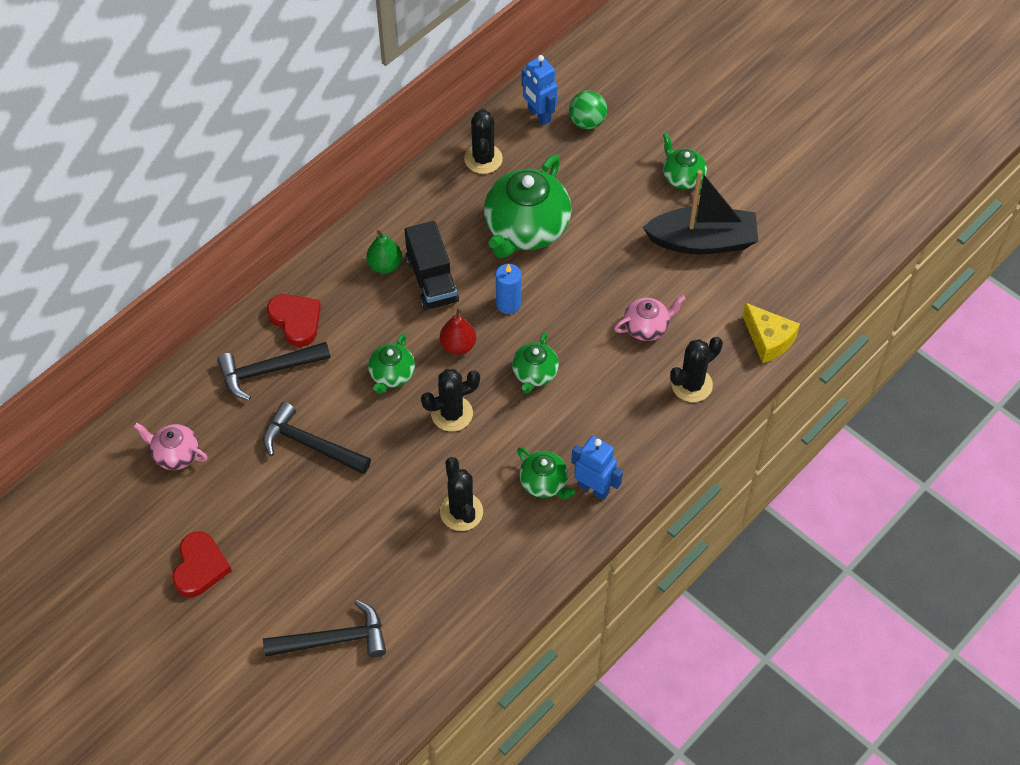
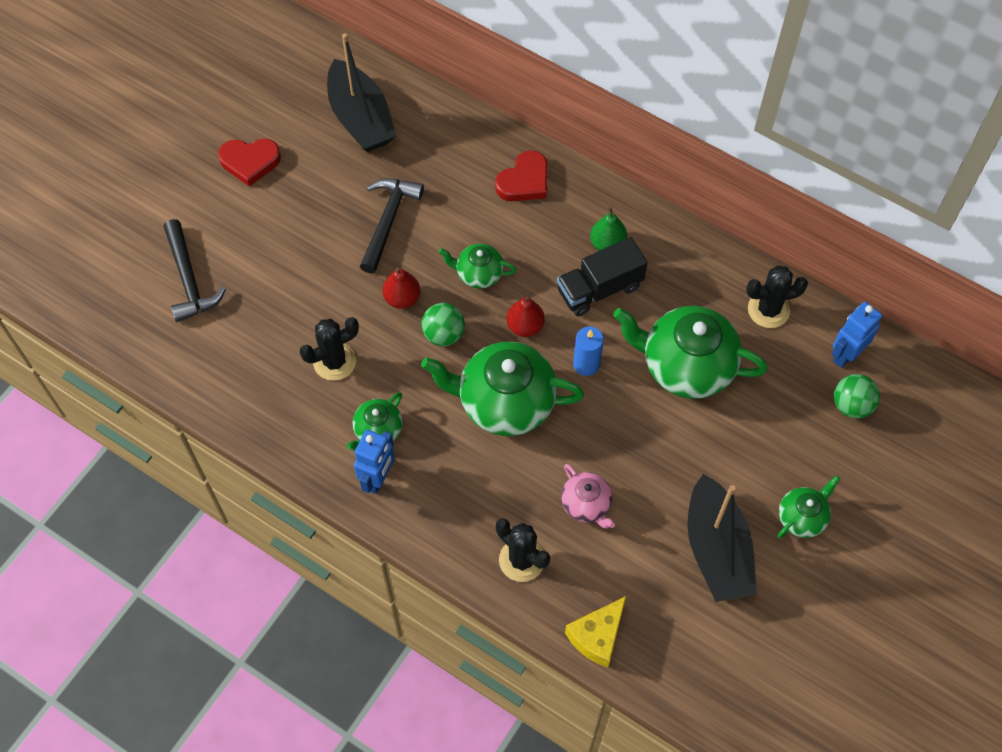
camera: 80 degrees right, 5 degrees up
pink teapot [133,422,208,470] -> black boat [327,33,396,152]
black hammer [217,342,330,400] -> none
black cactus [421,369,480,432] -> green ball [421,303,465,346]
green teapot [512,332,559,393] -> green teapot [421,342,584,436], size x1.95
none -> red pear [382,267,420,309]

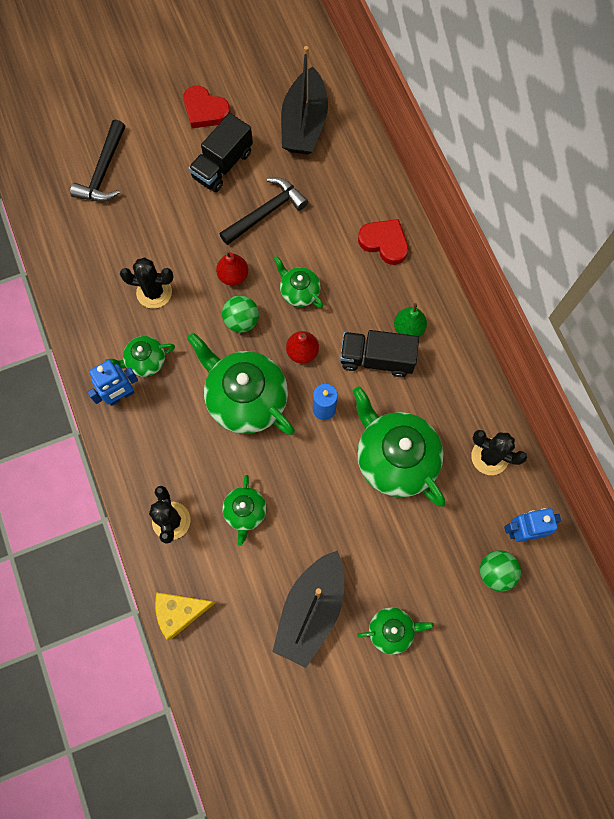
camera: 35 degrees right, 10 degrees up
red heart [495,150,547,202] -> red heart turned 135 degrees counterclockwise [358,219,408,265]
pink teapot [561,464,615,528] -> green teapot [222,475,266,546]
none -> black truck [188,113,253,192]

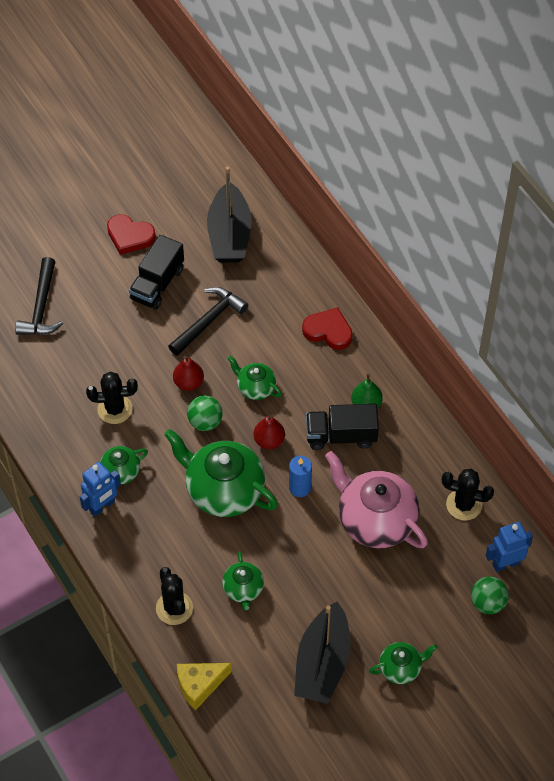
camera: 10 degrees left, 15 degrees down
green teapot [353,386,445,507] -> pink teapot [325,451,428,548]

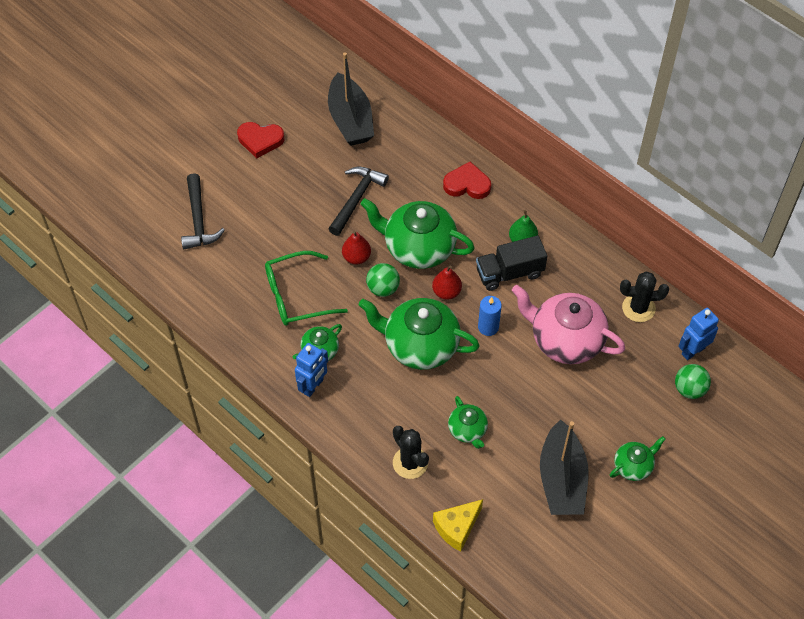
camera: 15 degrees left, 0 degrees up
black cactus [86,372,138,424] -> green glasses [265,251,348,326]
black truck [129,235,184,310] -> none
green teapot [227,356,282,400] -> green teapot [360,198,475,269], size x1.95

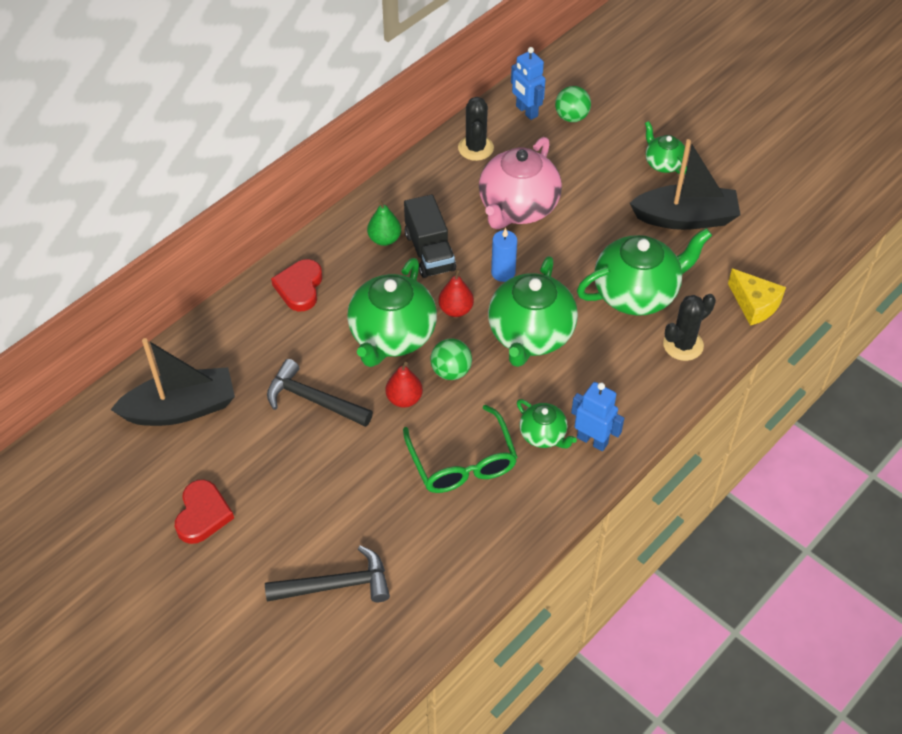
camera: 90 degrees left, 5 degrees down
green teapot [448,396,488,449] -> green teapot [577,228,712,316], size x1.95

